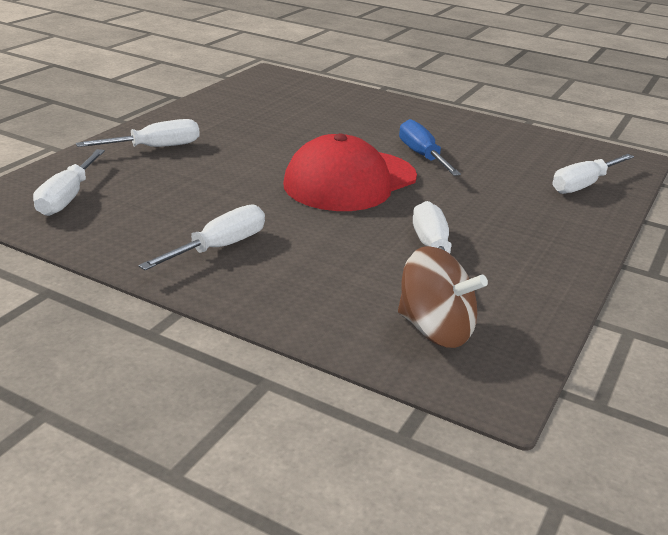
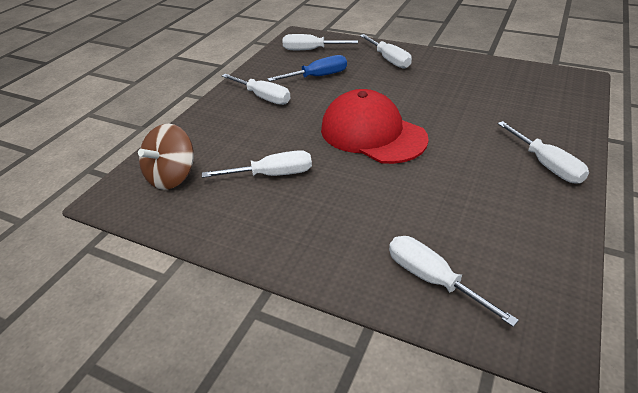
camera: 90 degrees right, 10 degrees up
blue screwdriver [399,119,461,176] -> blue screwdriver moved to [267,55,347,82]
none -> white screwdriver [497,121,589,184]

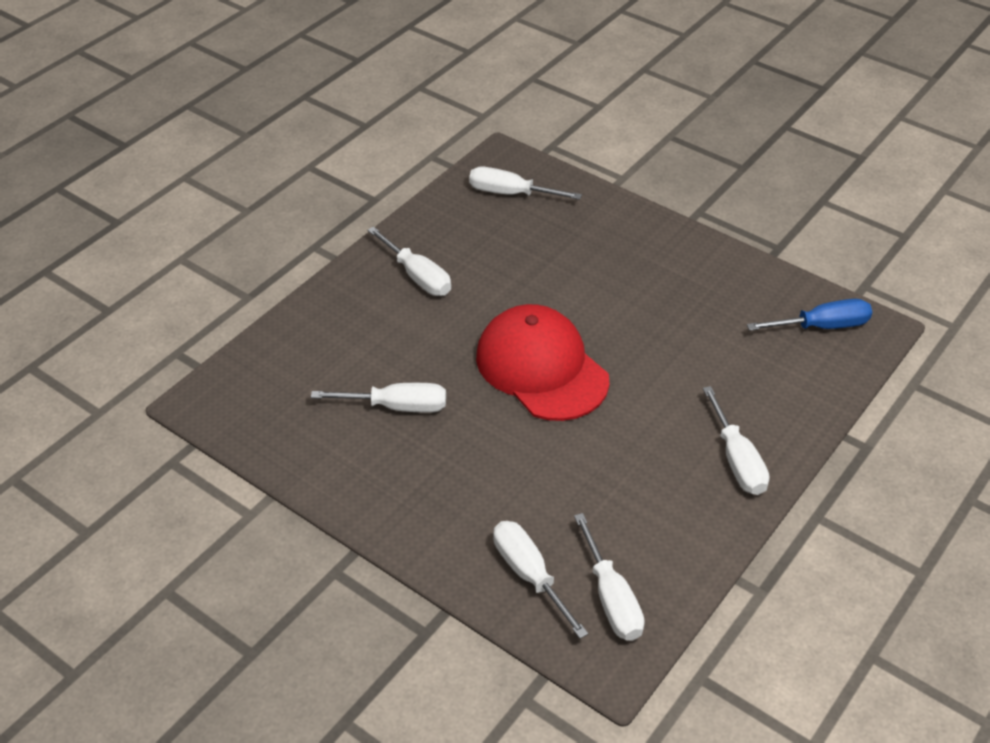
camera: 10 degrees right, 5 degrees up
brown spinning top [138,124,194,190] -> none
blue screwdriver [267,55,347,82] -> blue screwdriver moved to [747,299,872,331]
white screwdriver [360,34,412,69] -> white screwdriver moved to [574,513,645,641]

